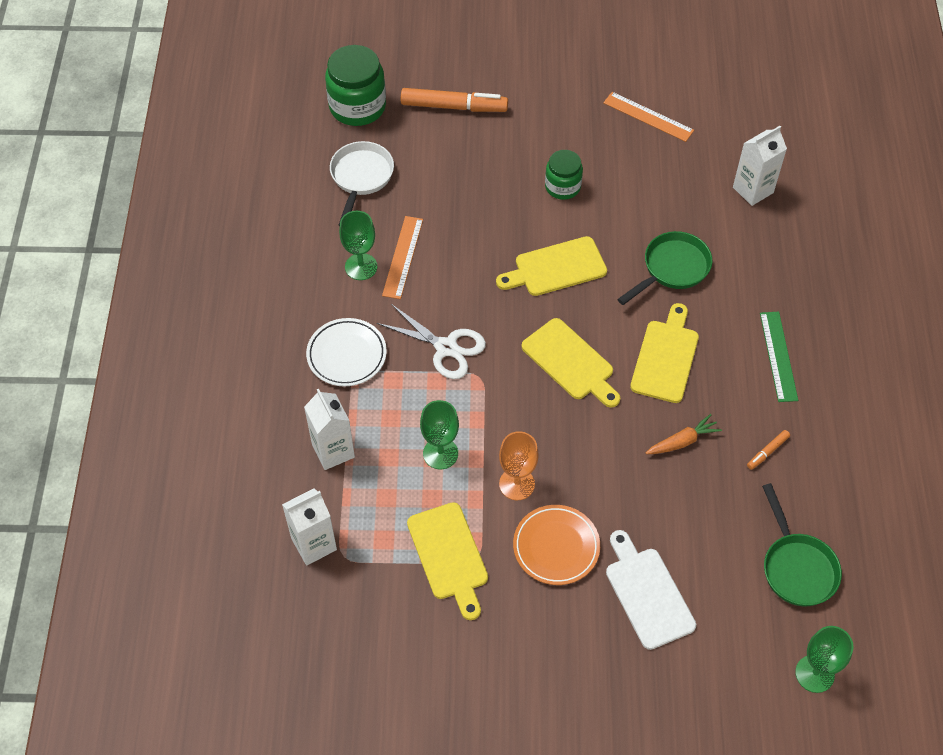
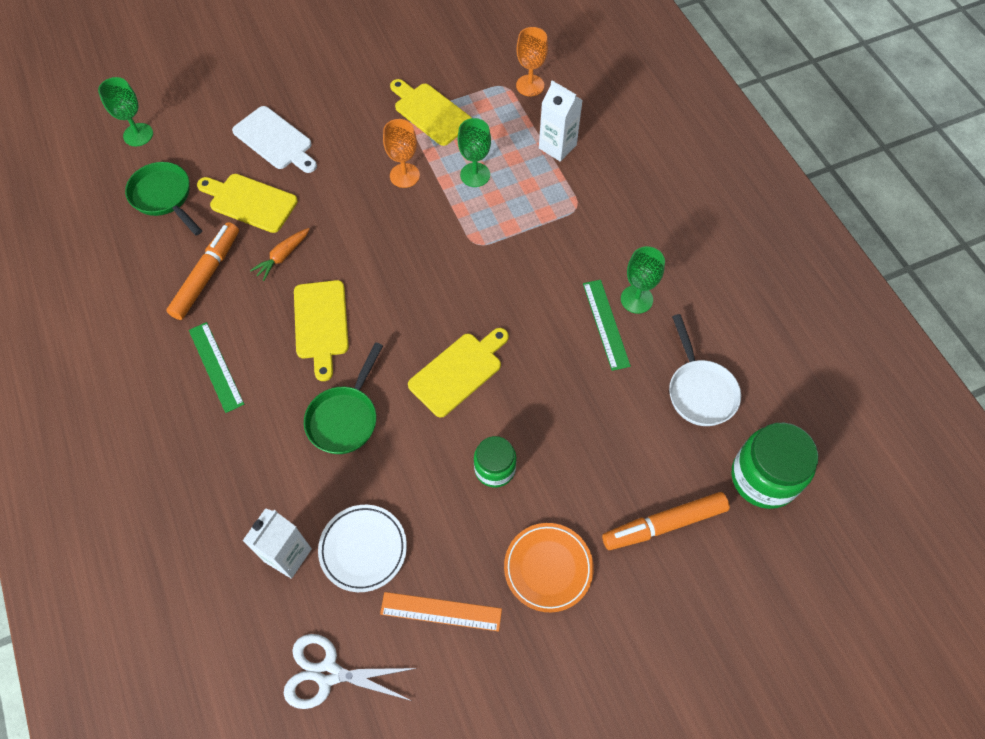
camera: 155 degrees right, 5 degrees up
white carton [282,488,337,566] -> orange goblet [516,27,548,96]
white plate [306,318,387,386] -> white plate moved to [318,505,407,592]
white scissors [377,304,486,379] -> white scissors moved to [284,634,417,709]
orange ruler [382,216,423,299] -> green ruler [583,280,631,371]
orange plate [513,505,600,585] -> orange plate moved to [504,523,594,612]
yellow cutting board [521,318,620,408] -> yellow cutting board moved to [197,174,298,233]
orange marker [747,430,790,470] -> orange marker [166,222,239,320], size x2.20

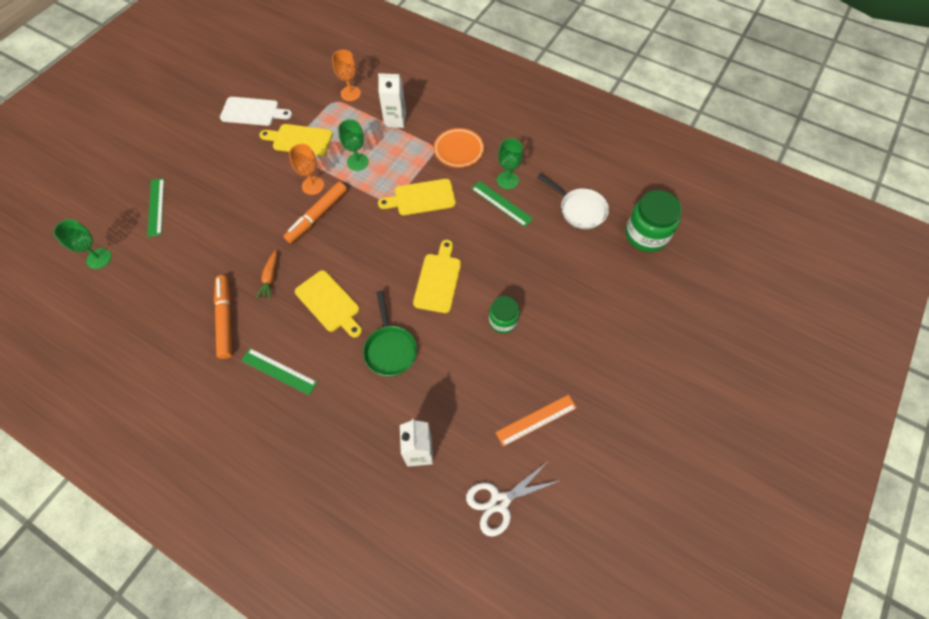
camera: 35 degrees left, 0 degrees up
green pan [125,162,202,236] -> none
yellow cutting board [197,174,298,233] -> yellow cutting board moved to [378,179,456,215]
white cutting board [232,106,317,173] -> white cutting board moved to [220,97,292,126]
white plate [318,505,407,592] -> none
orange plate [504,523,594,612] -> orange plate moved to [433,128,484,168]
orange marker [602,492,730,550] -> orange marker moved to [283,182,347,243]
none -> green ruler [147,178,164,237]

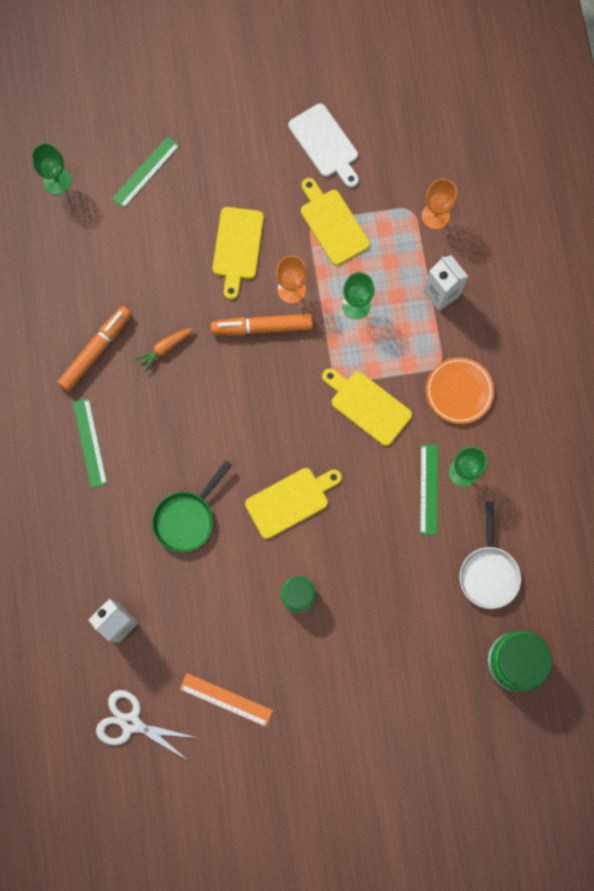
camera: 50 degrees right, 15 degrees up
yellow cutting board [295,270,362,338] -> yellow cutting board moved to [213,207,264,300]

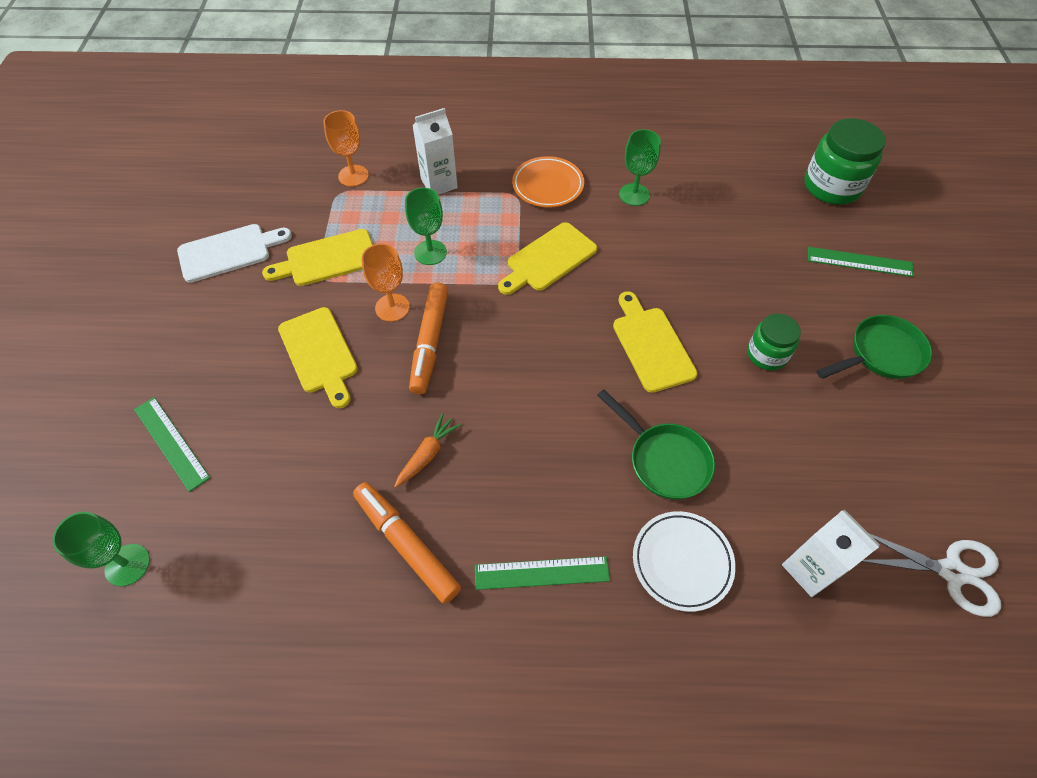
camera: 80 degrees left, 20 degrees down
white scissors [96,690,197,761] -> white scissors turned 105 degrees counterclockwise [861,533,1001,617]
orange carrot [134,328,194,372] -> orange carrot turned 120 degrees counterclockwise [394,413,461,488]
orange ruler [180,673,273,727] -> none
yellow cutting board [213,207,264,300] -> yellow cutting board turned 45 degrees clockwise [278,307,358,408]
green ruler [420,444,438,535] -> green ruler moved to [808,247,914,277]
white pan [459,502,521,609] -> none
none -> white plate [633,511,736,612]
none -> green pan [817,315,932,379]

